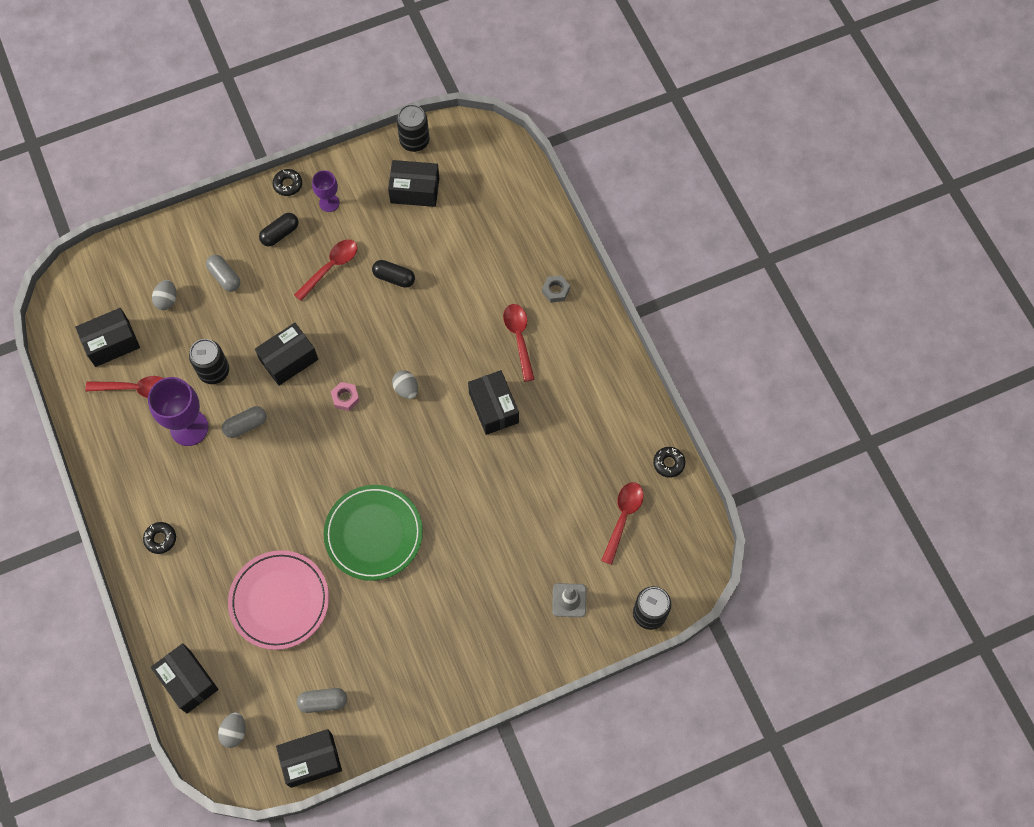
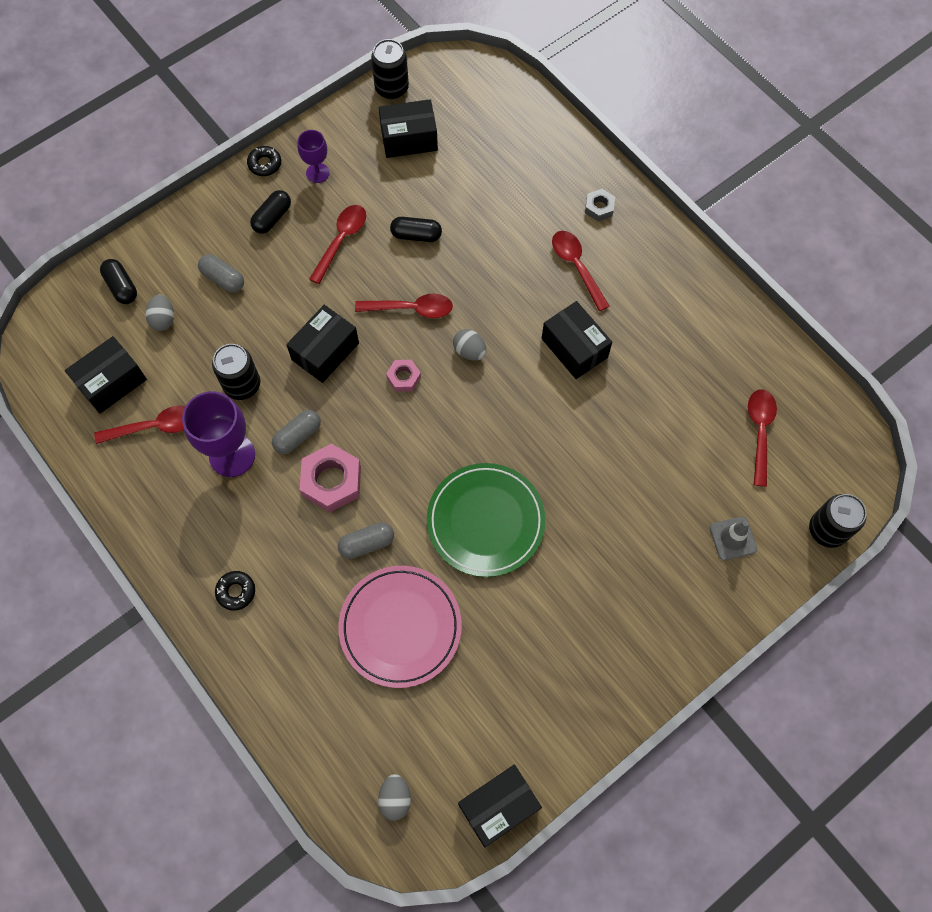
camera: 15 degrees left, 0 degrees up
black box [151,643,219,713] -> none
grey capsule [297,688,347,713] -> grey capsule moved to [338,522,394,559]
black donut [653,447,685,478] -> none
none -> black capsule [100,259,137,304]
none -> pink nut [300,444,361,512]
none -> red spoon [355,294,453,318]

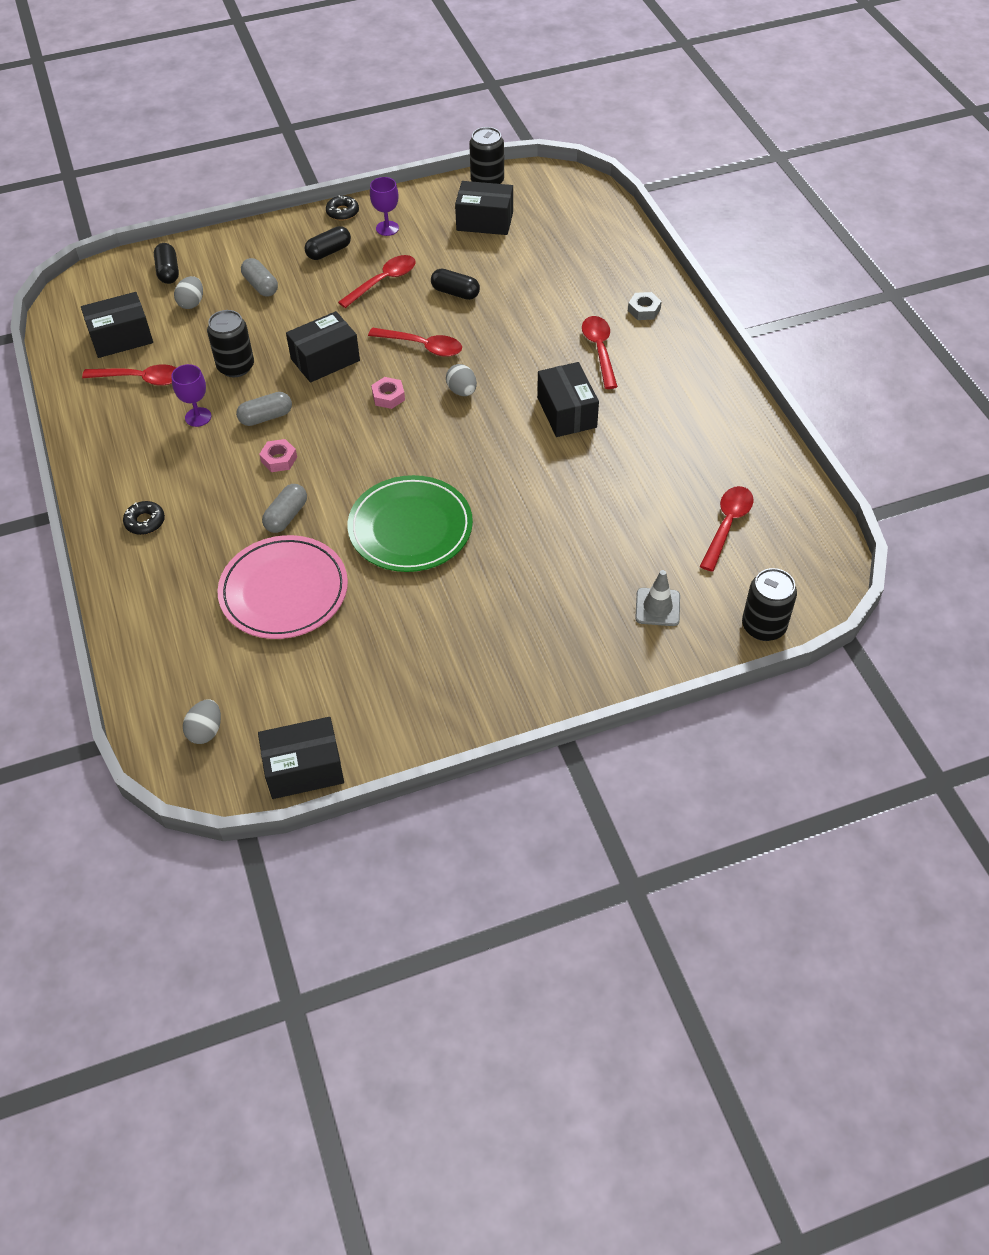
camera: 20 degrees right, 15 degrees down
purple goblet [182,391,255,477] -> purple goblet [171,364,211,427], size x0.57
pink nut [300,444,361,512] -> pink nut [259,439,297,472], size x0.54
grey capsule [338,522,394,559] -> grey capsule turned 60 degrees counterclockwise [262,484,307,533]

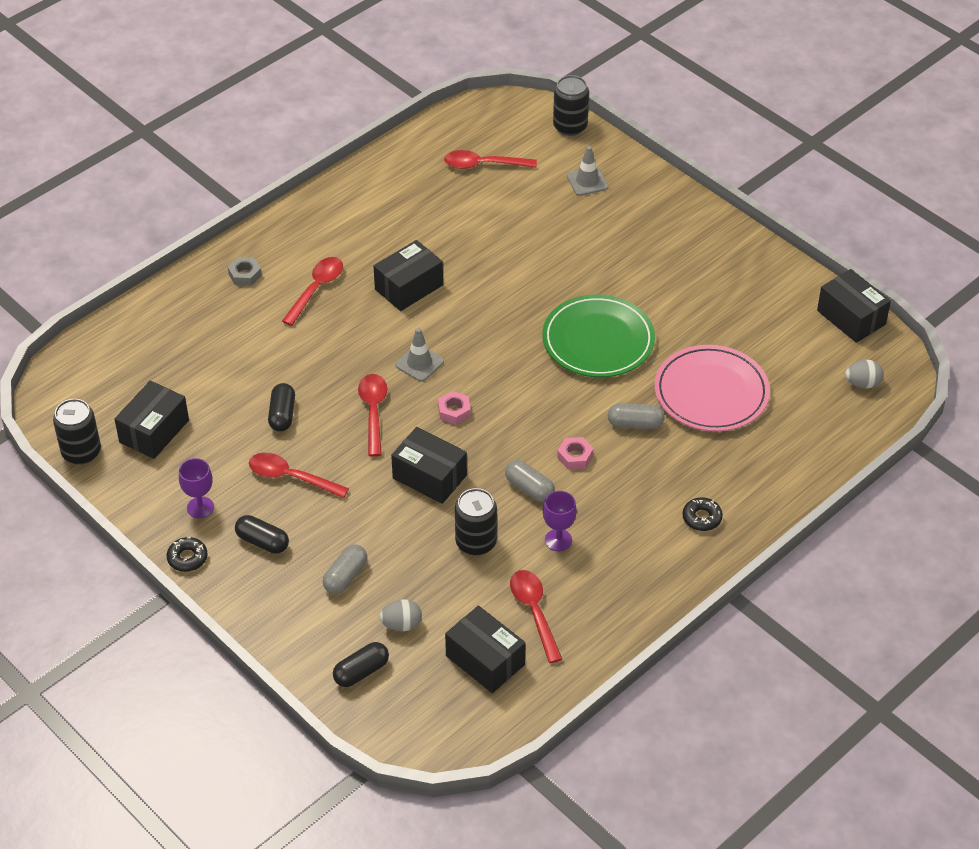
camera: 115 degrees left, 5 degrees down
grey egg [446,364,477,396] -> grey traffic cone [395,328,444,382]
black box [455,181,513,235] -> black box turned 45 degrees clockwise [114,380,189,459]
red spoon [582,316,618,389] -> red spoon turned 150 degrees clockwise [282,257,343,326]

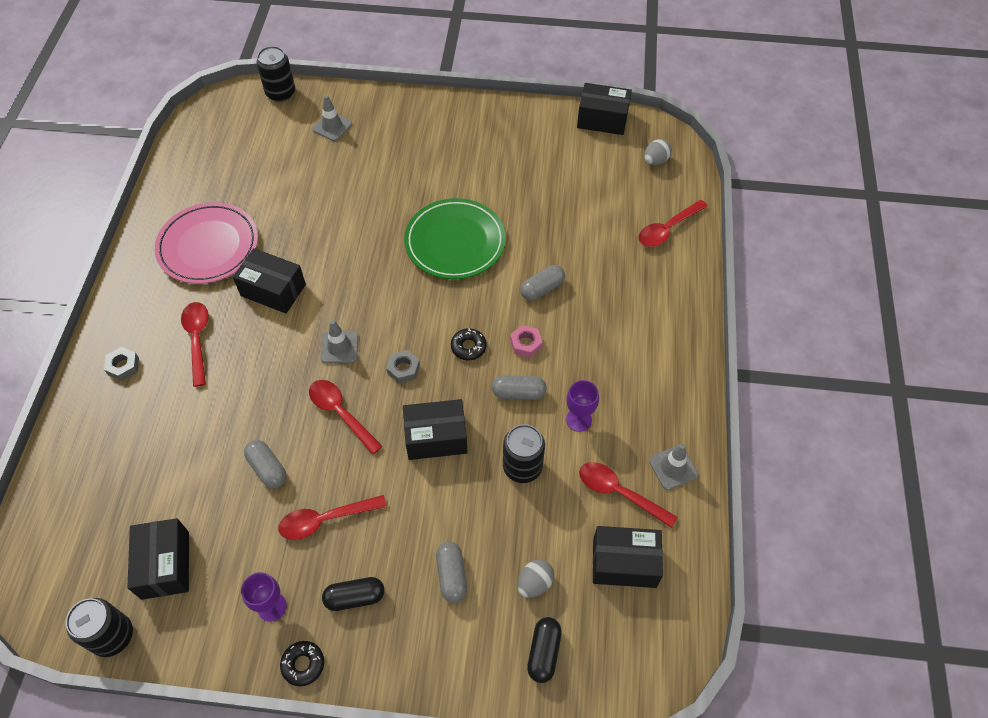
camera: 40 degrees left, 10 degrees up
black capsule [268,383,295,432] -> grey capsule [244,440,286,488]
black box [374,240,443,311] -> black box turned 75 degrees counterclockwise [233,248,306,313]
pink nut [438,391,470,425] -> grey nut [386,350,420,383]
red spoon [444,150,537,169] -> red spoon moved to [638,200,708,247]
pink plate [654,345,770,432] -> pink plate moved to [155,202,258,284]
black donut [682,497,723,531] -> black donut moved to [451,328,487,360]
none -> grey traffic cone [649,444,698,490]

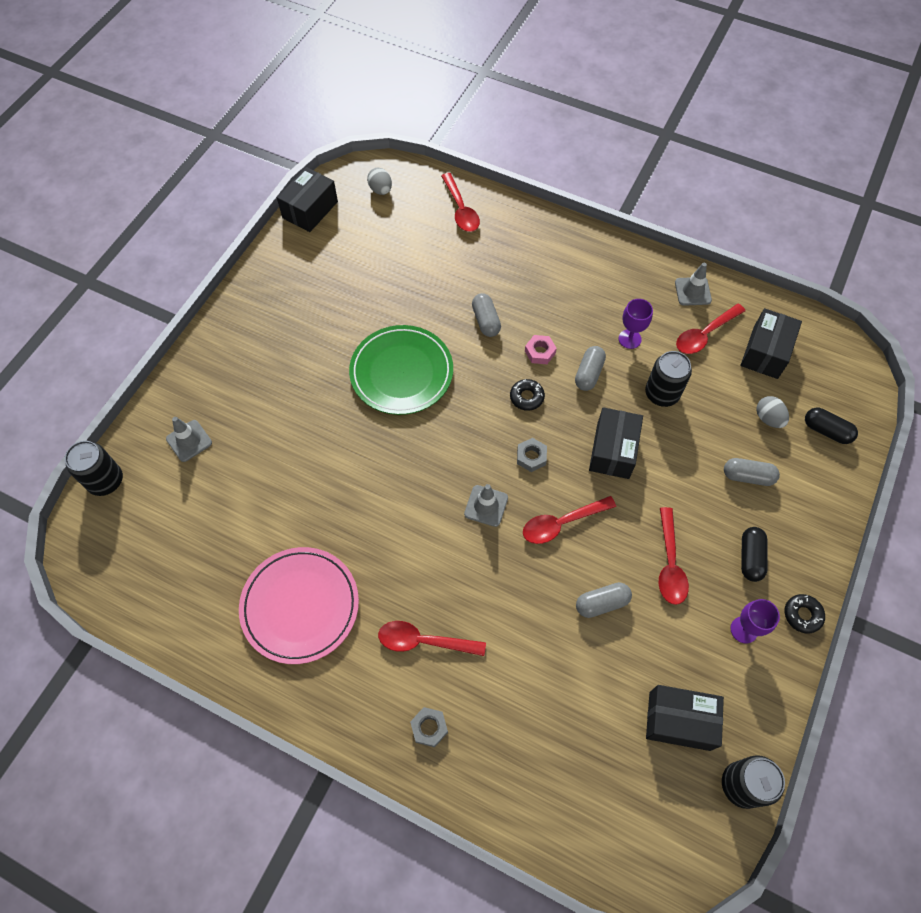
camera: 70 degrees left, 5 degrees up
black box [233,248,306,313] -> none

